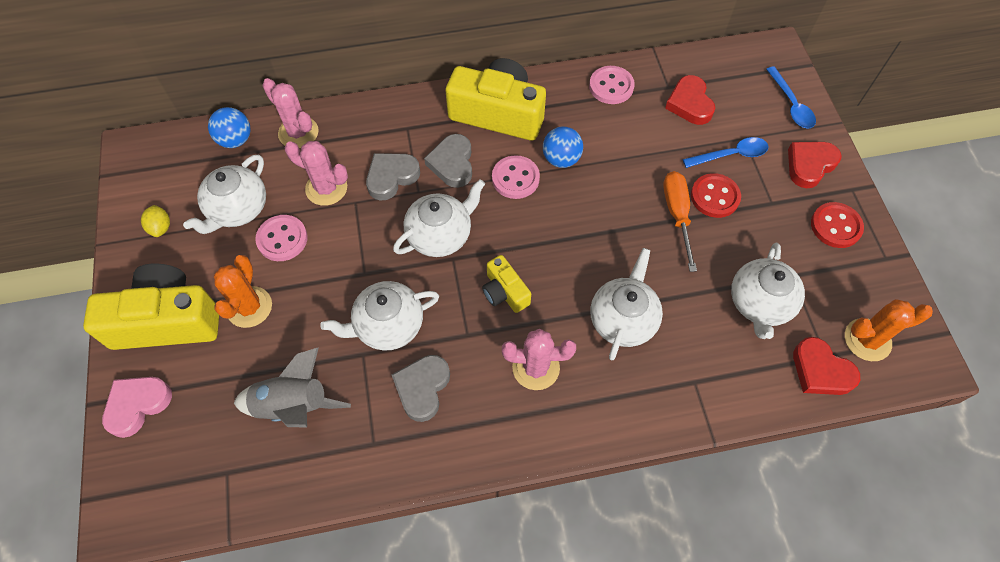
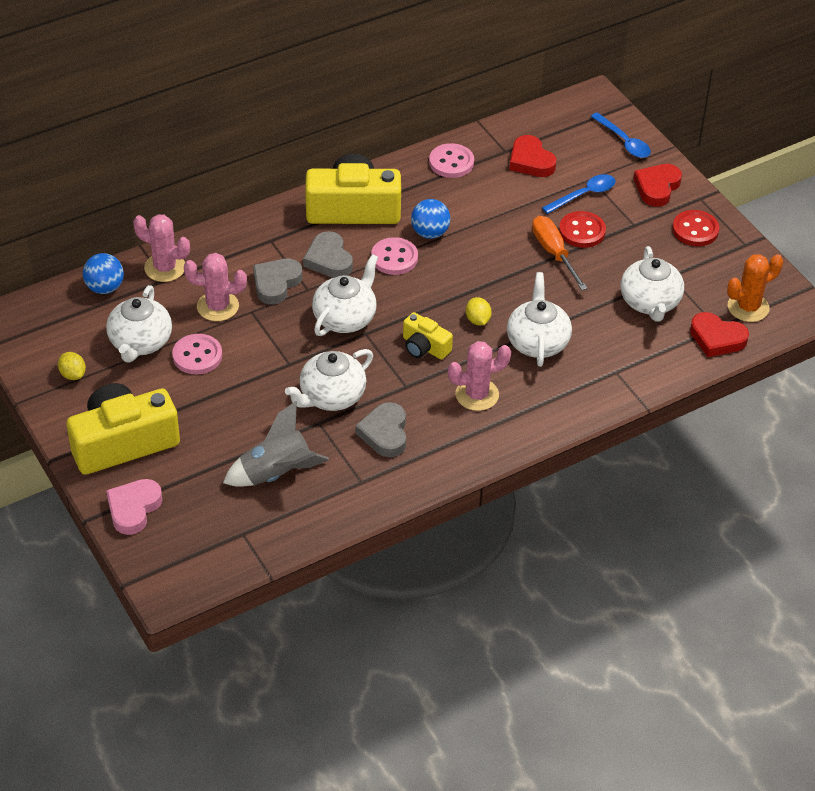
camera: 20 degrees left, 15 degrees down
orange cactus [214,255,272,328] -> none
none -> yellow lemon [466,297,492,325]

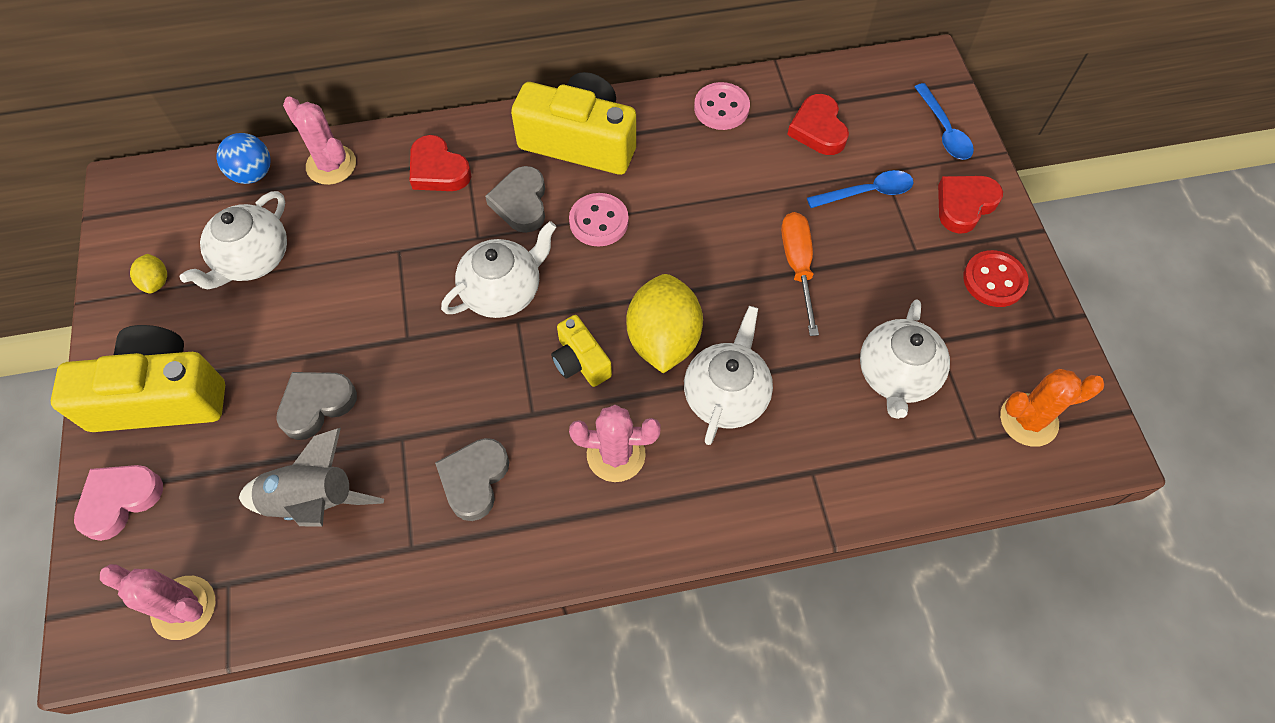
camera: 20 degrees right, 15 degrees up
pink button [172,334,222,375] -> none
pink cactus [184,253,247,321] -> pink cactus moved to [100,564,215,640]
grey heart [253,259,303,304] -> grey heart moved to [276,372,357,440]
white teapot [285,349,373,411] -> none
blue ball [411,199,450,239] -> none
yellow lemon [466,297,492,325] -> yellow lemon [626,274,703,373], size x2.21
red button [559,211,606,248] -> none
red heart [690,312,749,357] -> red heart moved to [410,135,471,191]

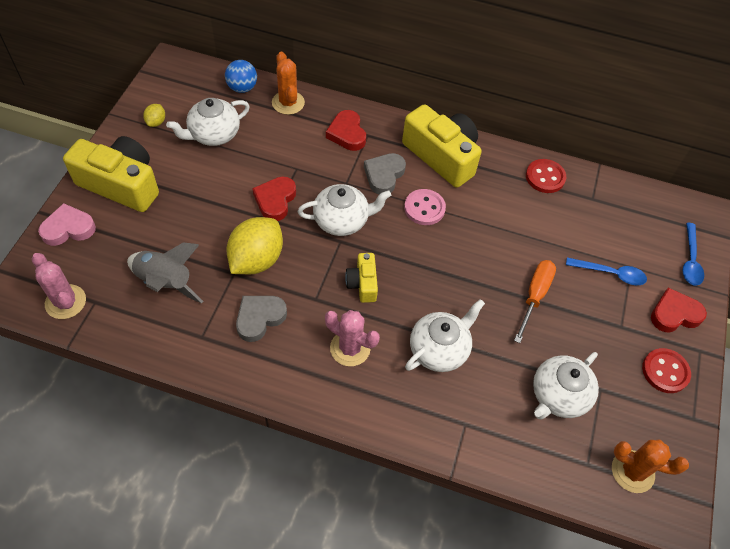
camera: 25 degrees right, 5 degrees down
grey heart [276,372,357,440] -> none
pink cactus [283,97,356,185] -> orange cactus [272,52,305,115]
yellow lemon [626,274,703,373] -> yellow lemon moved to [226,217,283,274]
pink button [694,82,750,130] -> red button [526,159,566,193]
red heart [787,94,849,155] -> red heart moved to [252,176,296,221]

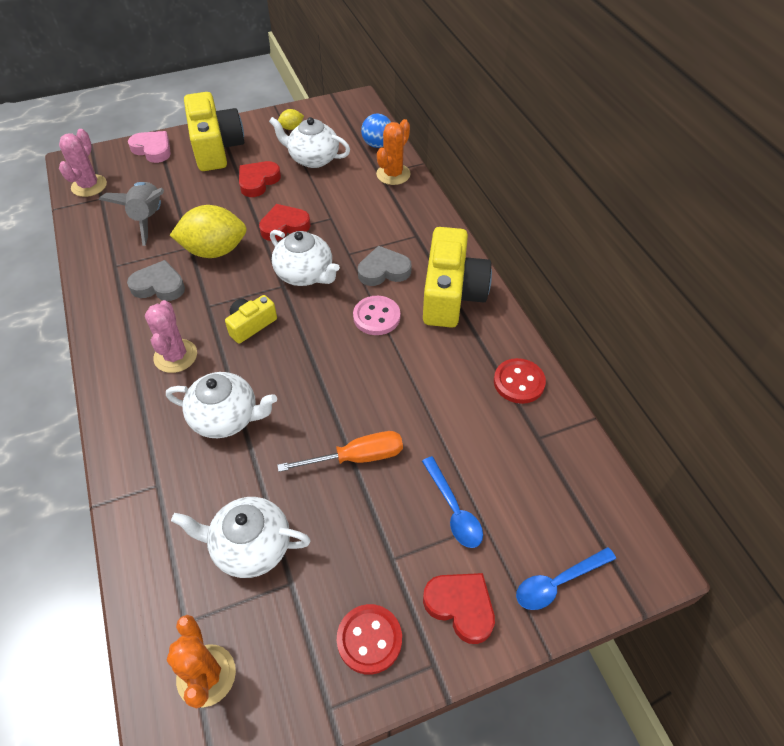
camera: 55 degrees right, 5 degrees down
red heart [326,110,366,151] -> red heart moved to [239,161,281,197]

